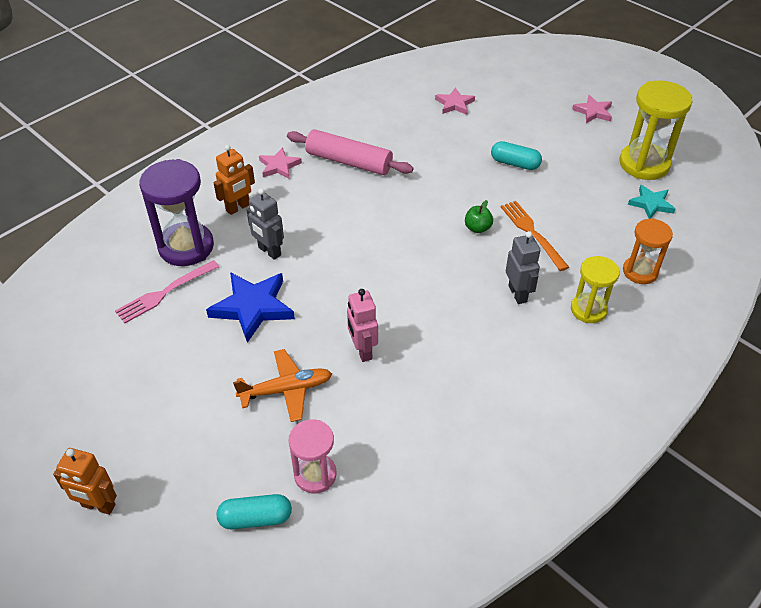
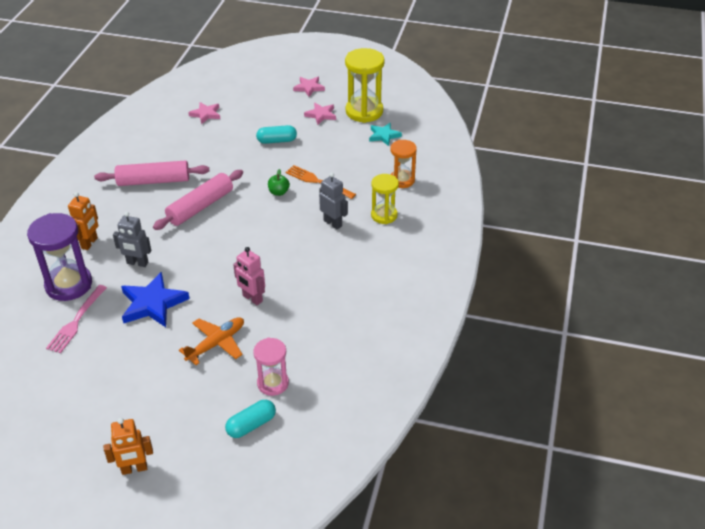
camera: 30 degrees left, 5 degrees down
pink star [259,147,302,179] -> pink star moved to [304,103,336,125]
none -> pink rolling pin [153,170,243,230]

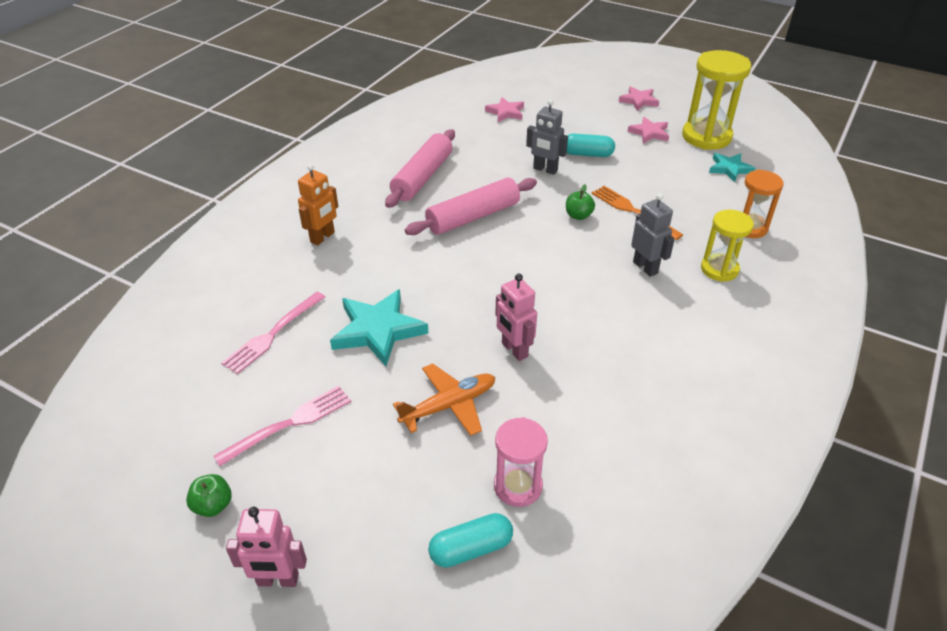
camera: 15 degrees right, 0 degrees up
purple hourglass [27,213,92,301] -> none
pink rolling pin [94,161,209,186] -> pink rolling pin turned 75 degrees counterclockwise [385,129,455,208]
orange robot [104,418,153,475] -> pink robot [226,507,307,587]
grey robot [113,212,151,267] -> grey robot moved to [526,99,568,175]
blue star [121,272,190,327] -> turquoise star [330,289,428,366]
none -> green apple [186,474,232,517]
none -> pink fork [213,386,351,466]

